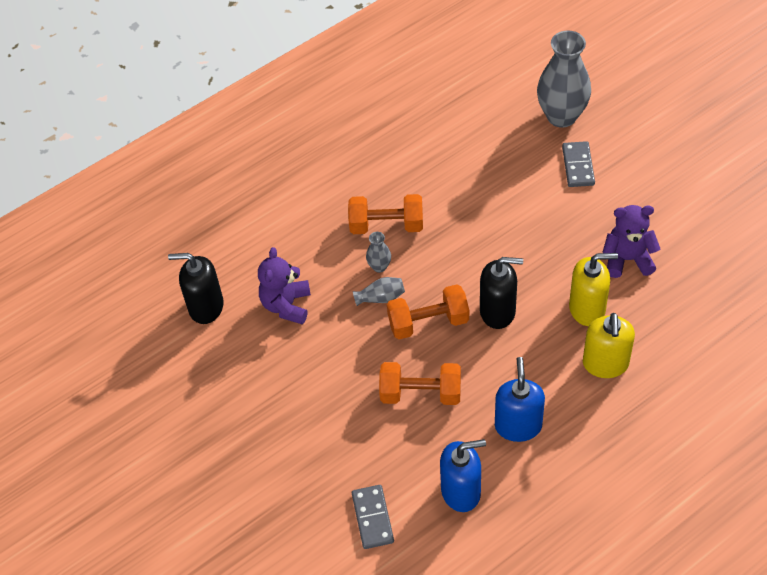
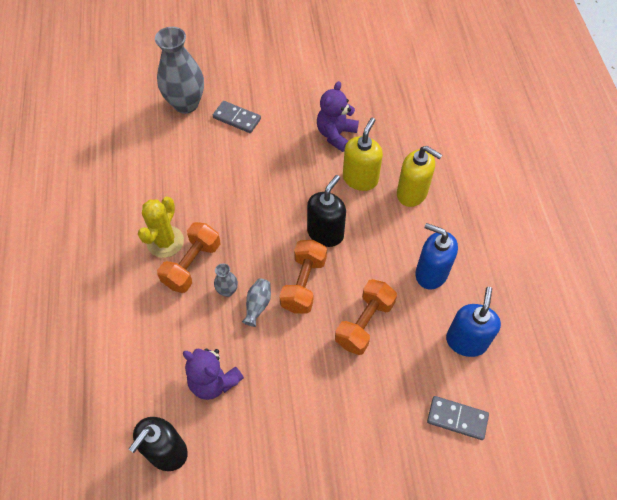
camera: 65 degrees left, 5 degrees up
none -> yellow cactus [138,197,184,258]

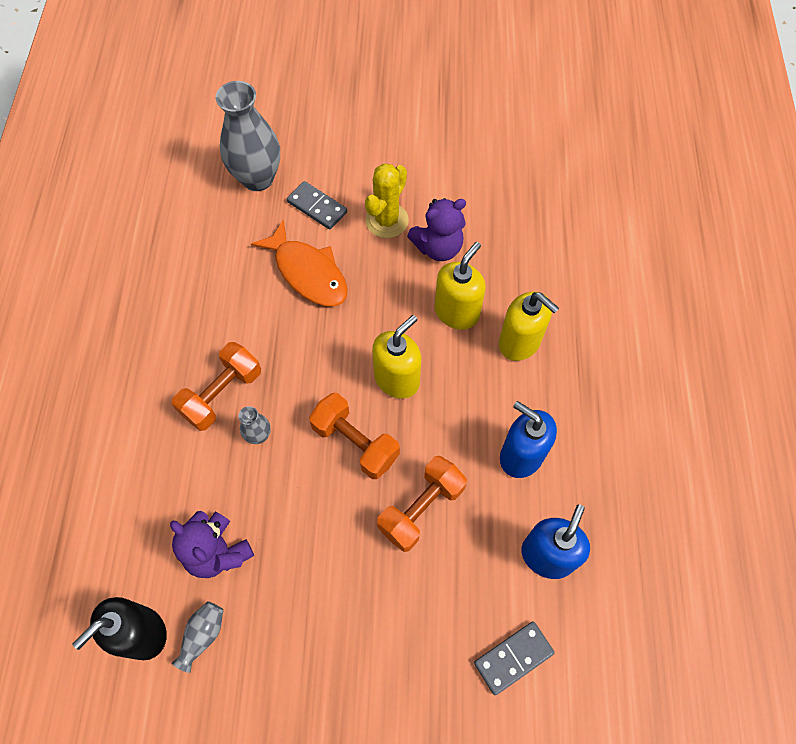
camera: 10 degrees right, 5 degrees up
yellow cactus [138,197,184,258] -> yellow cactus moved to [365,163,409,238]
grey vase [242,278,271,327] -> grey vase moved to [172,601,223,673]
orange dumbbell [279,240,327,314] -> orange dumbbell turned 75 degrees counterclockwise [309,393,400,479]
black soap dispenser [307,175,346,247] -> yellow soap dispenser [372,315,421,399]
purple teddy bear [317,81,359,152] -> purple teddy bear turned 150 degrees counterclockwise [407,198,466,261]
grey domino [427,396,489,440] -> grey domino turned 60 degrees counterclockwise [474,621,555,695]
none -> orange fish [251,219,348,306]

